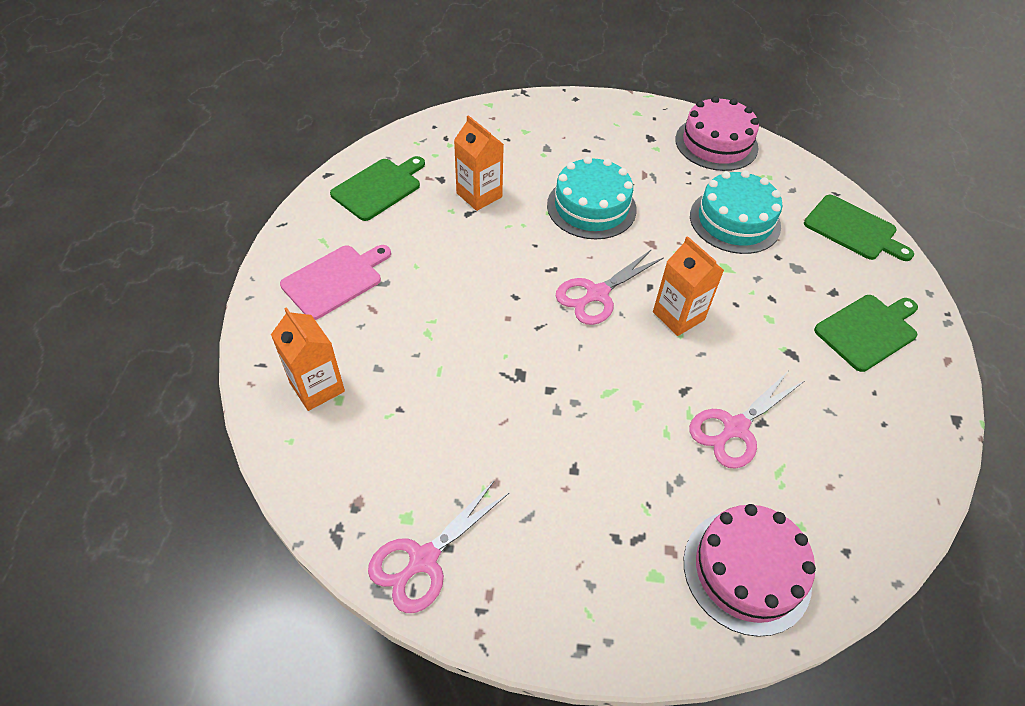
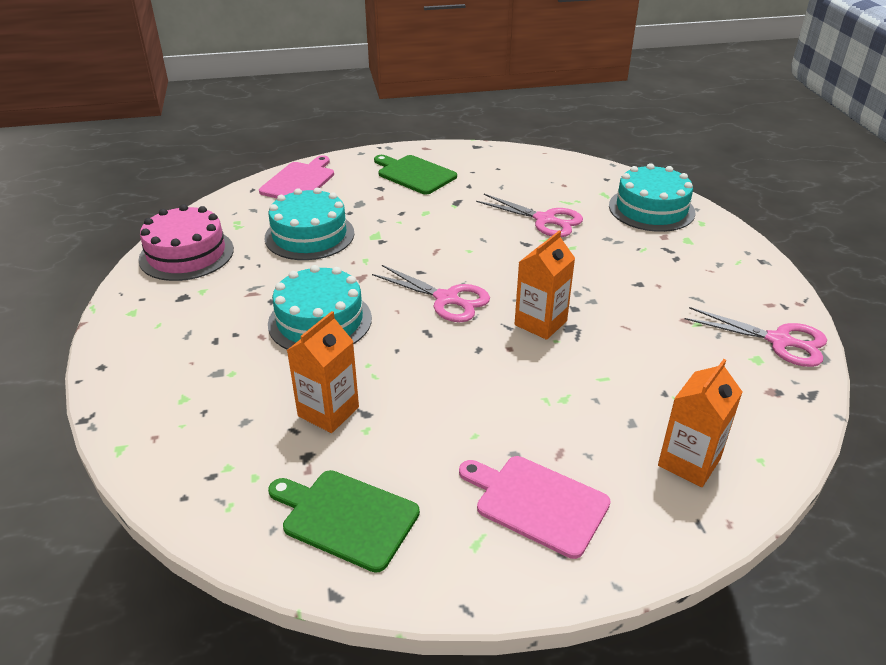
camera: 105 degrees left, 15 degrees down
orange carton [653,236,724,336] -> orange carton moved to [515,231,575,340]
pink cake [684,504,816,637] -> turquoise cake [609,163,695,232]
green cutting board [804,195,914,261] -> pink cutting board [259,155,334,198]

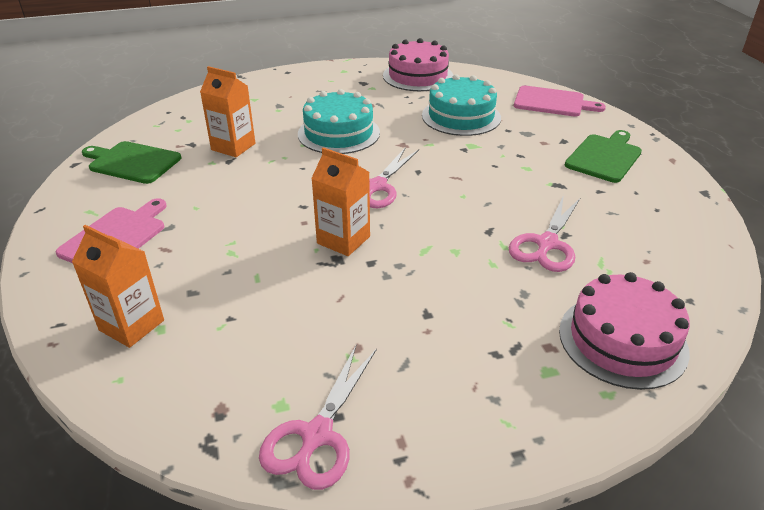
camera: 85 degrees right, 0 degrees up
green cutting board [268,470,420,573] -> green cutting board turned 90 degrees counterclockwise [82,141,181,184]
turquoise cake [609,163,695,232] -> pink cake [559,272,690,390]

